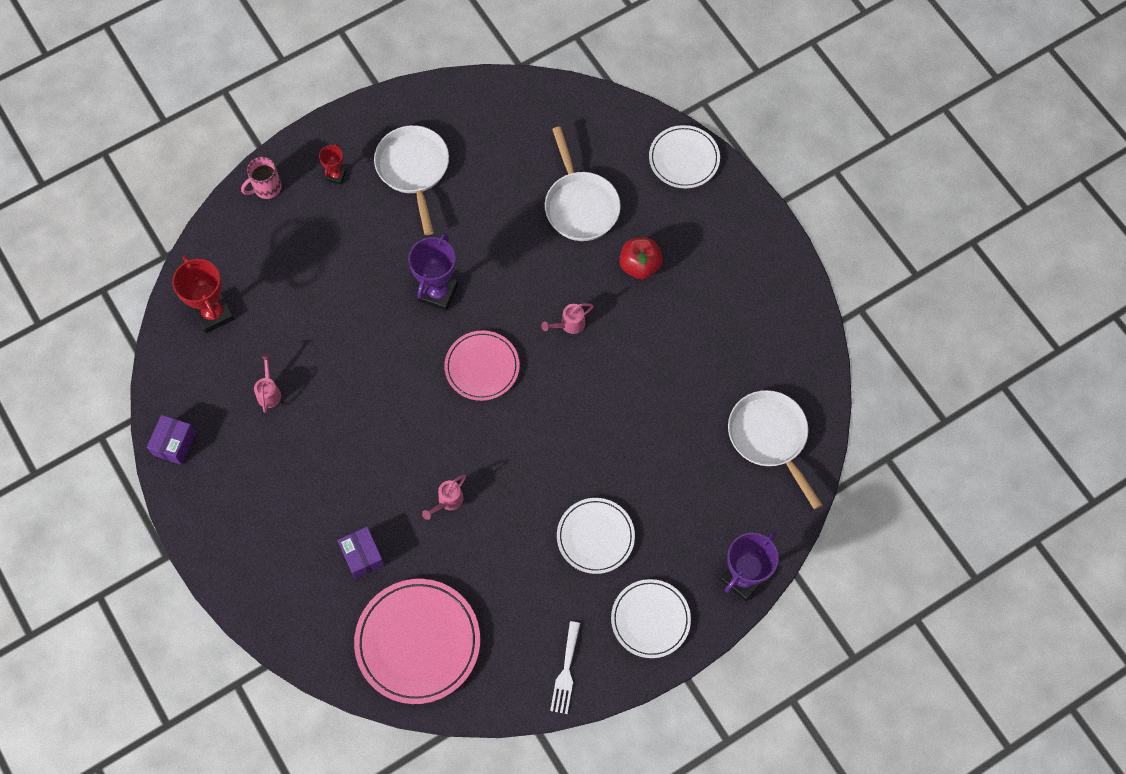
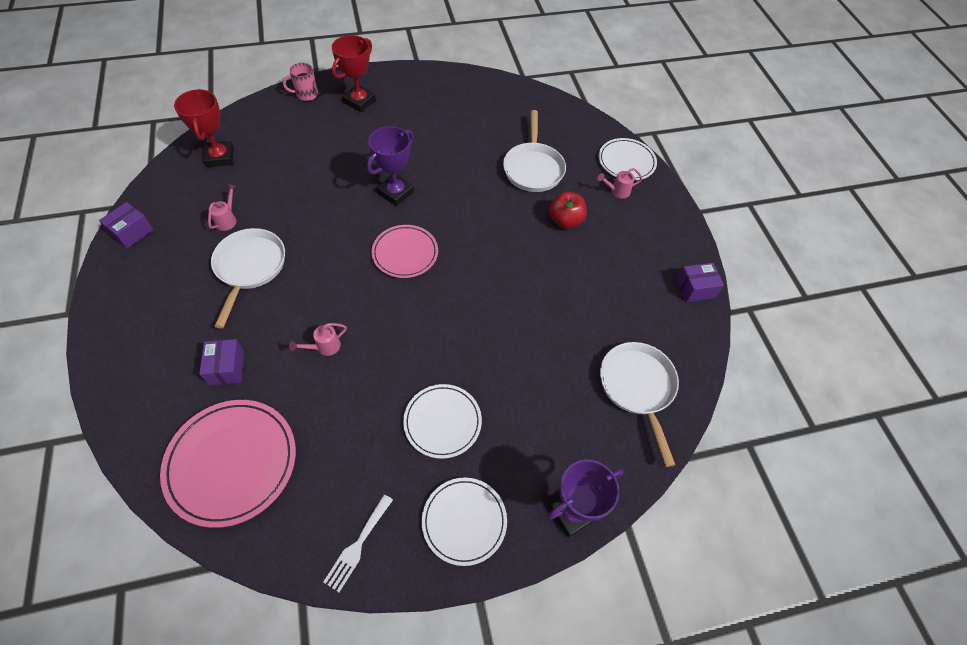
camera: 15 degrees right, 10 degrees down
red trophy [319,143,346,184] -> red trophy [332,35,376,112], size x1.89
white pan [374,125,449,235] -> white pan moved to [211,228,285,329]
pink watering can [541,303,594,334] -> pink watering can moved to [597,168,642,199]
none -> purple box [676,263,724,302]

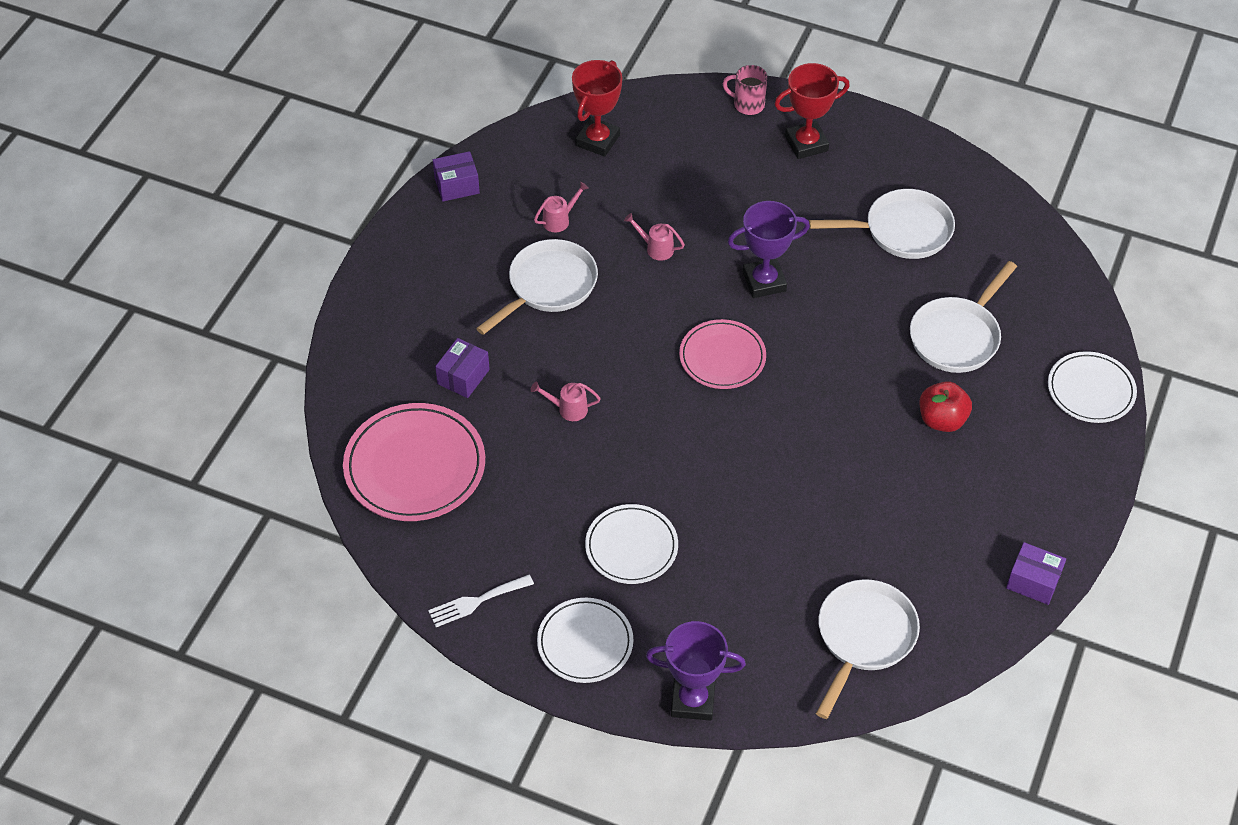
camera: 40 degrees right, 5 degrees down
pink watering can [597,168,642,199] -> pink watering can moved to [624,213,685,261]
none -> white pan [809,189,955,259]

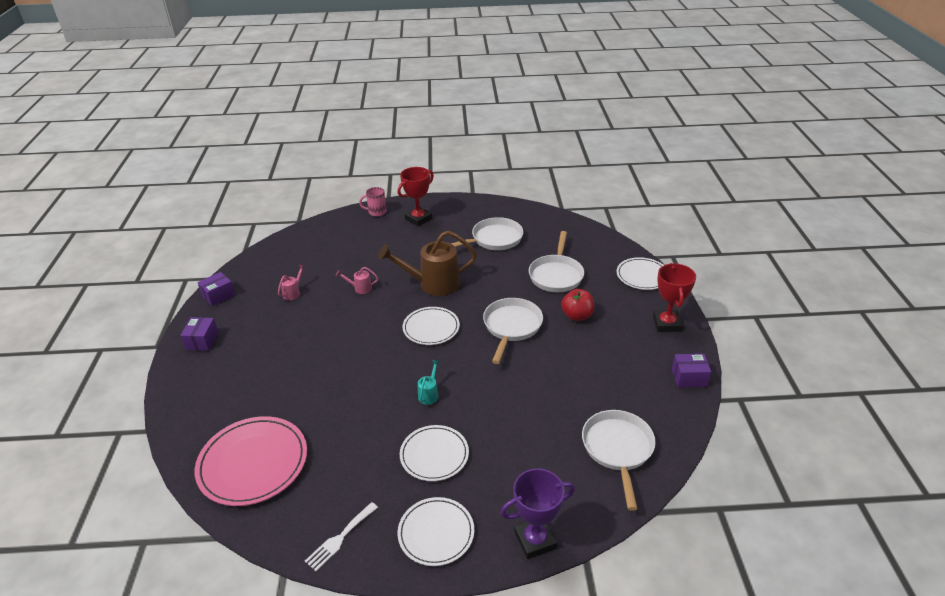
camera: 25 degrees left, 15 degrees down
purple box [435,338,490,398] -> purple box moved to [180,317,218,351]
white pan [476,239,598,335] -> white pan moved to [483,298,543,364]
pink watering can [531,382,601,421] -> none
red trophy [572,60,622,157] -> red trophy moved to [653,263,696,332]
pink plate [679,319,766,389] -> white plate [402,307,460,345]
purple trophy [728,201,810,298] -> brown watering can [378,231,477,296]
none -> turquoise watering can [418,360,440,405]

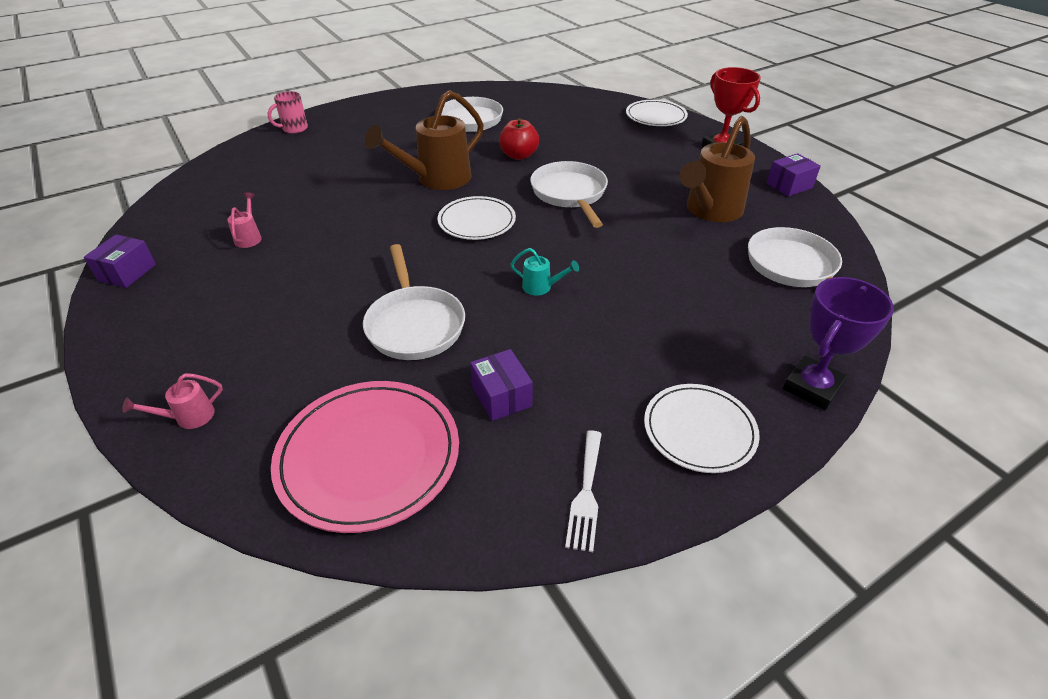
camera: 30 degrees left, 5 degrees up
purple box [180,317,218,351] -> purple box moved to [470,349,533,421]
pink watering can [336,267,378,294] -> pink watering can moved to [122,373,223,429]
red trophy [398,167,434,226] -> none
white plate [400,425,469,481] -> none
turquoise watering can [418,360,440,405] -> turquoise watering can turned 120 degrees clockwise [510,248,579,295]
white pan [529,231,584,292] -> white pan moved to [363,244,465,360]
red apple [561,289,594,321] -> red apple moved to [499,118,539,160]
none -> brown watering can [680,116,755,222]

